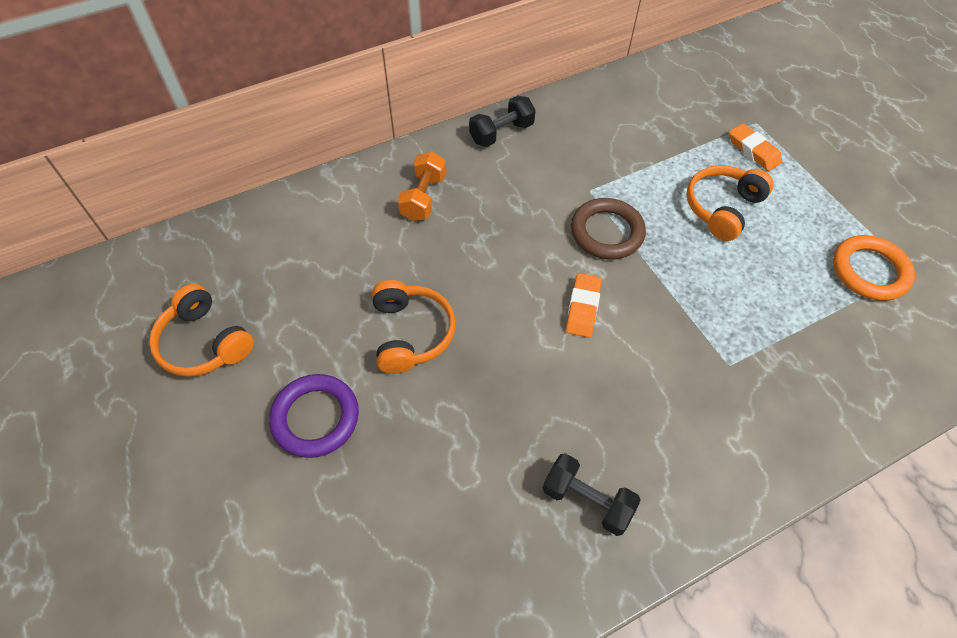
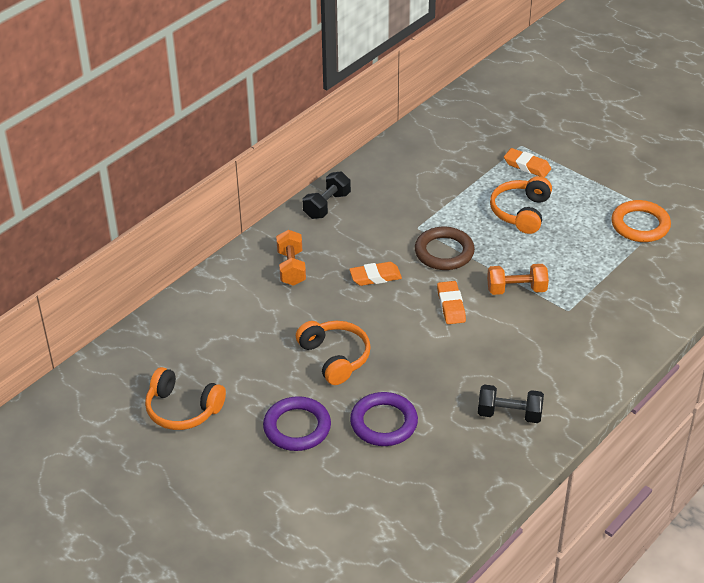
camera: 20 degrees left, 15 degrees down
none -> orange eraser [349,262,402,286]
none -> purple ring [350,392,418,446]
none -> orange dumbbell [487,264,549,295]

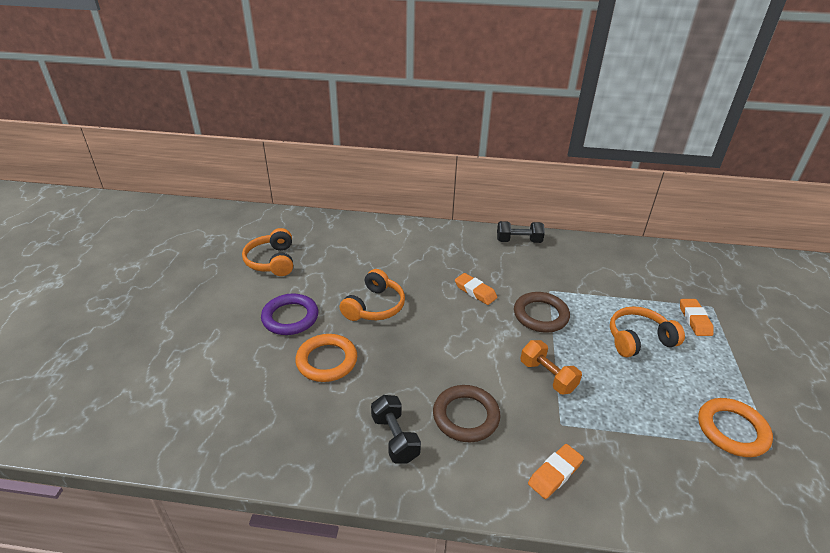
camera: 55 degrees right, 5 degrees down
orange dumbbell [276,230,306,286] -> none
purple ring [350,392,418,446] -> orange ring [295,334,357,382]
orange eraser [437,281,466,324] -> orange eraser moved to [528,444,584,499]
none -> brown ring [433,385,501,442]

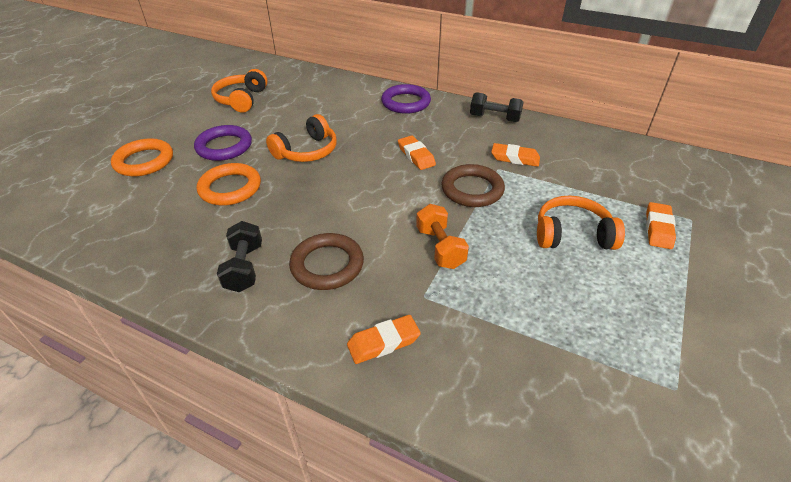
camera: 20 degrees right, 5 degrees up
orange ring [698,398,773,457] -> orange ring moved to [111,138,173,177]
none -> purple ring [381,84,431,114]
none -> orange eraser [491,143,540,167]

